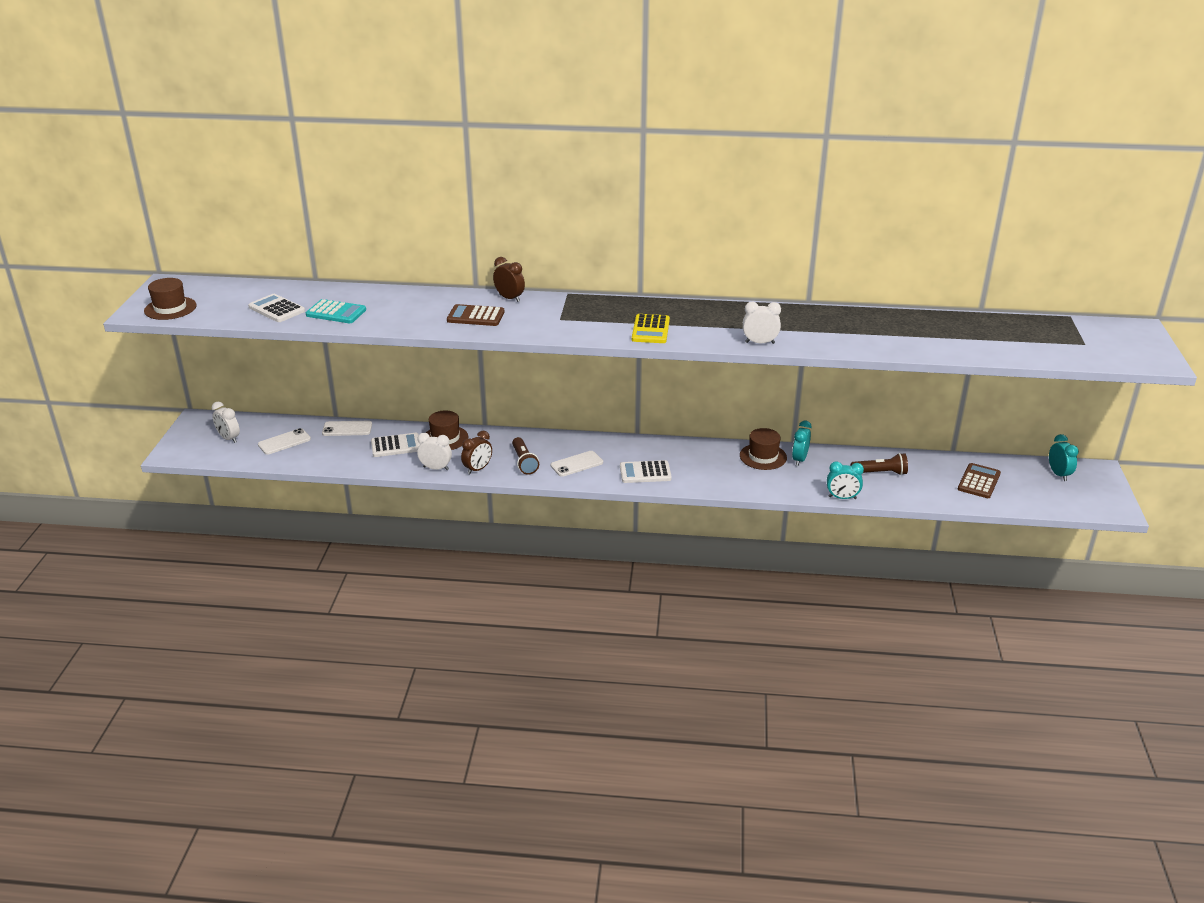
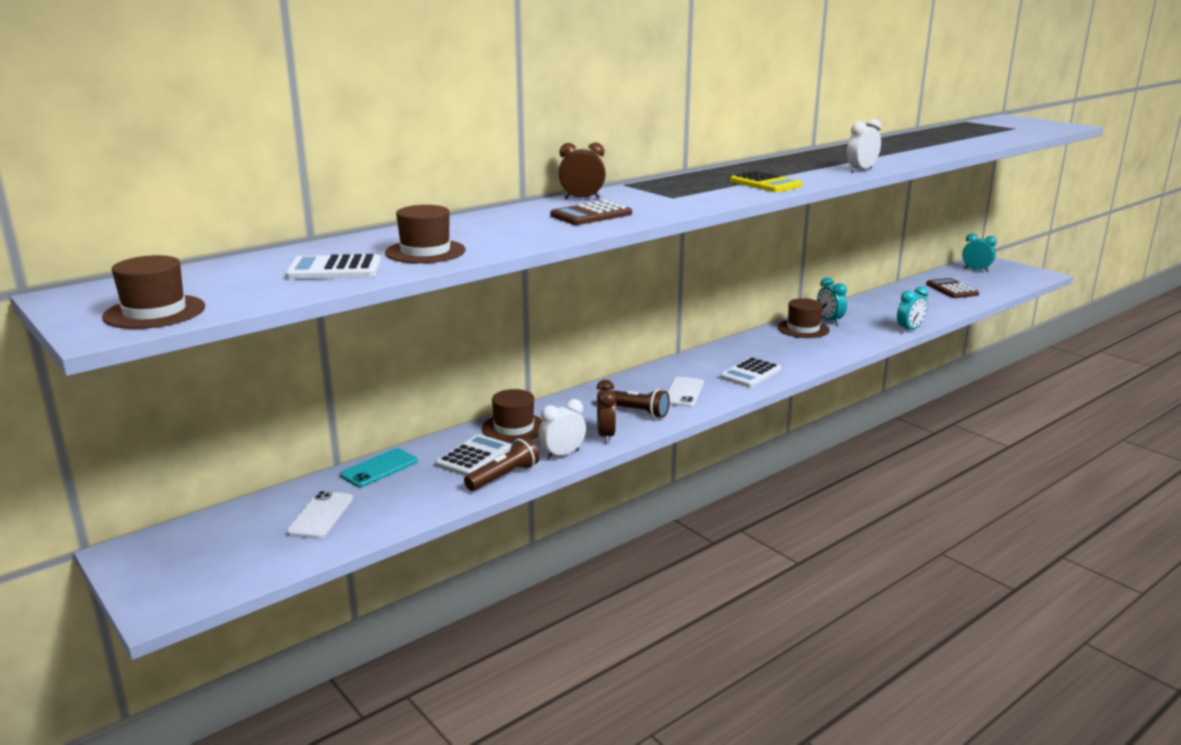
camera: 45 degrees left, 10 degrees down
white clock [212,402,240,443] -> none
turquoise calculator [306,299,366,323] -> brown hat [385,205,466,263]
white phone [322,421,372,436] -> turquoise phone [340,448,418,487]
brown flashlight [851,453,908,475] -> brown flashlight moved to [464,437,540,491]

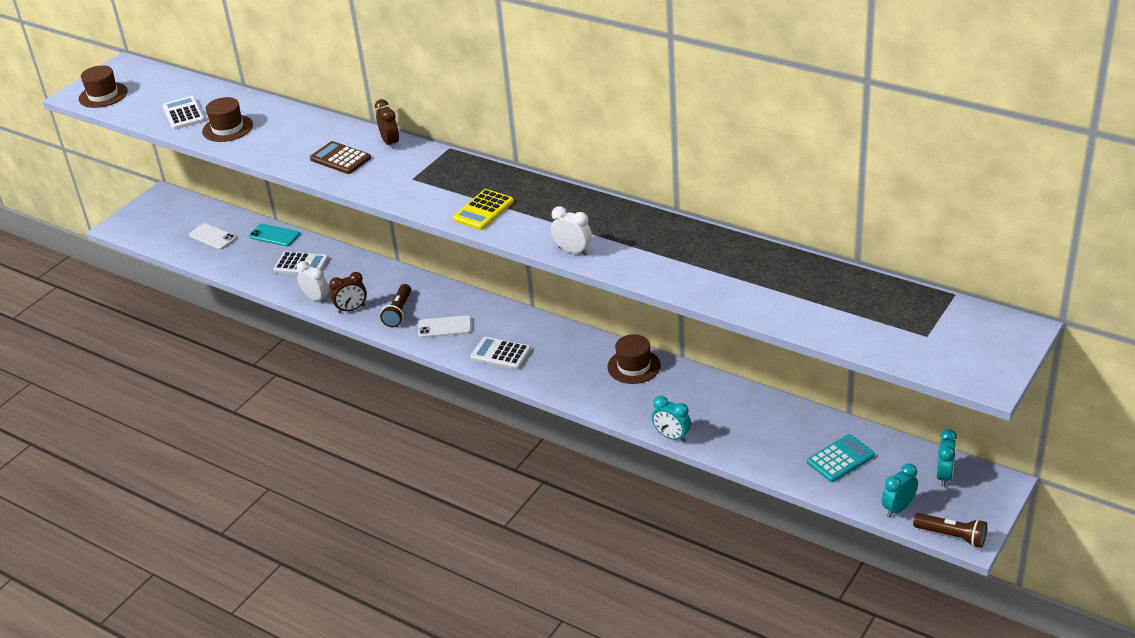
camera: 75 degrees right, 15 degrees up
white phone [286,491,353,539] -> white phone turned 45 degrees clockwise [189,223,237,250]
brown flashlight [464,437,540,491] -> brown flashlight moved to [913,513,987,548]
brown hat [482,389,542,443] -> none
turquoise clock [817,277,847,325] -> turquoise clock moved to [882,463,918,517]
brown calculator [926,278,979,298] -> turquoise calculator [807,434,875,482]

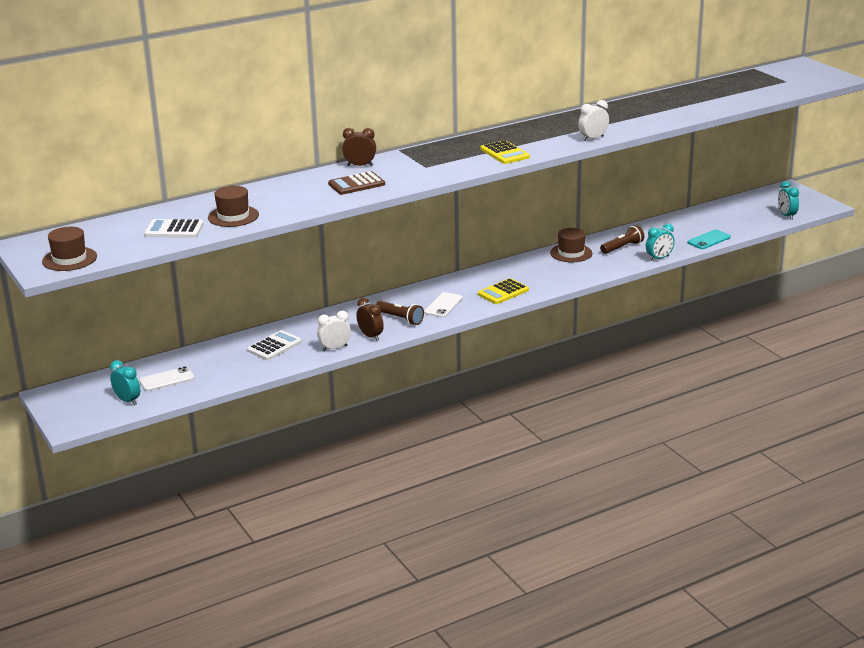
camera: 65 degrees left, 10 degrees down
turquoise phone [249,224,300,246] -> turquoise phone moved to [687,229,731,249]
brown clock [329,272,367,313] -> brown clock turned 45 degrees counterclockwise [357,298,384,341]
white calculator [470,337,531,370] -> yellow calculator [478,278,529,304]
turquoise calculator [807,434,875,482] -> none
brown flashlight [913,513,987,548] -> brown flashlight moved to [600,225,644,254]
turquoise clock [937,429,957,487] -> turquoise clock moved to [110,360,140,405]

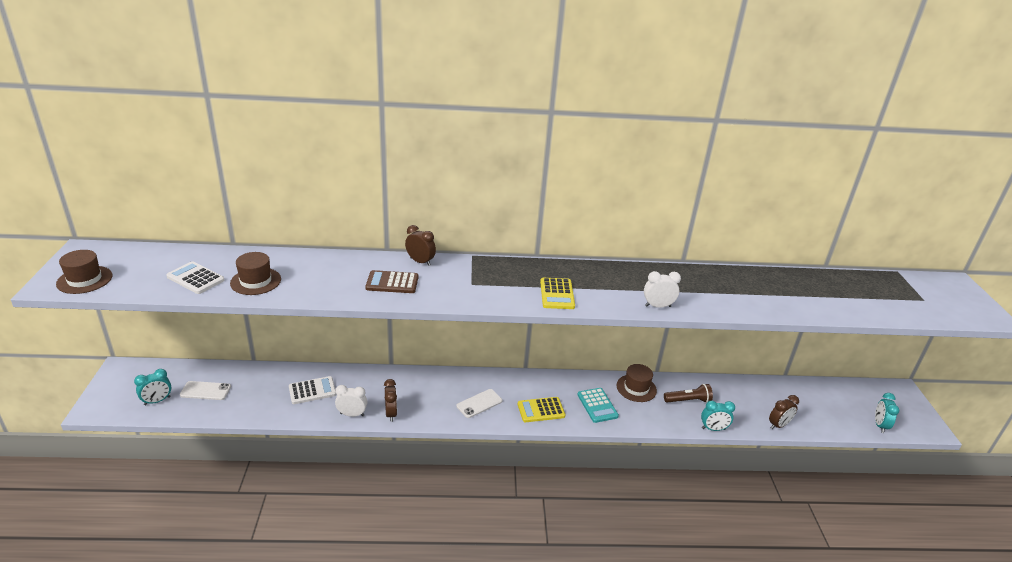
camera: 25 degrees right, 5 degrees up
turquoise clock [110,360,140,405] -> turquoise clock turned 75 degrees clockwise [134,369,172,405]
brown flashlight [376,301,424,325] -> none
turquoise phone [687,229,731,249] -> brown clock [769,395,799,429]
none -> turquoise calculator [577,388,619,423]

